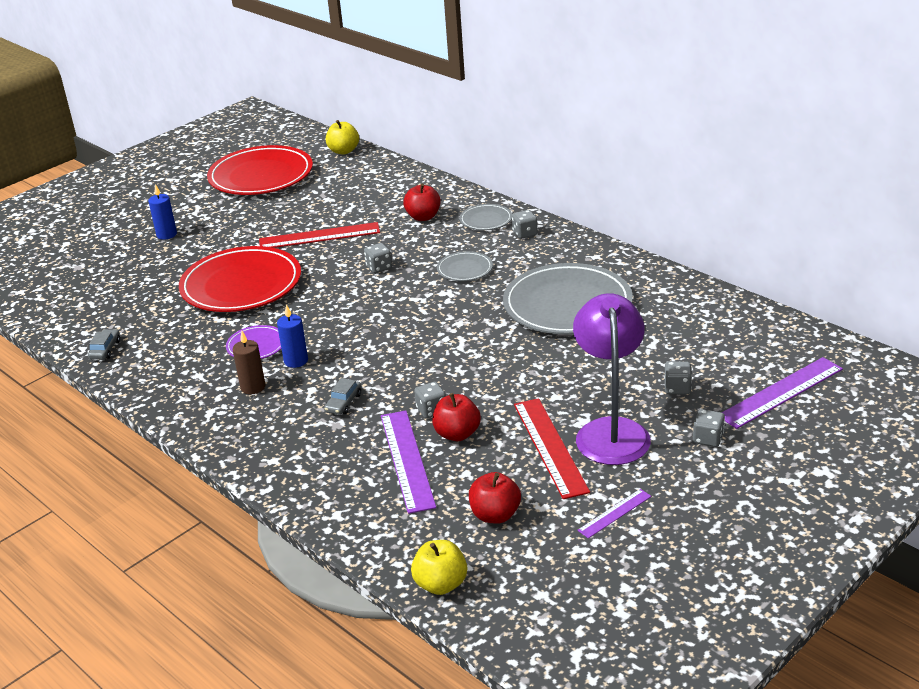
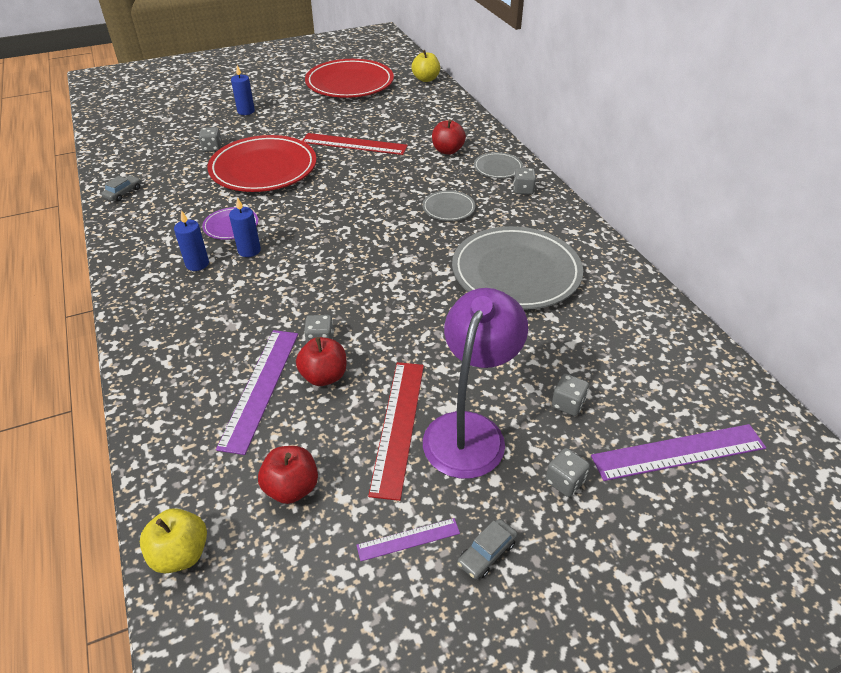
camera: 20 degrees right, 10 degrees up
brown candle [233,331,265,395] -> blue candle [174,210,209,271]
grey car [324,378,361,415] -> grey car moved to [457,519,518,580]
grey dice [364,243,392,273] -> grey dice moved to [199,127,222,152]

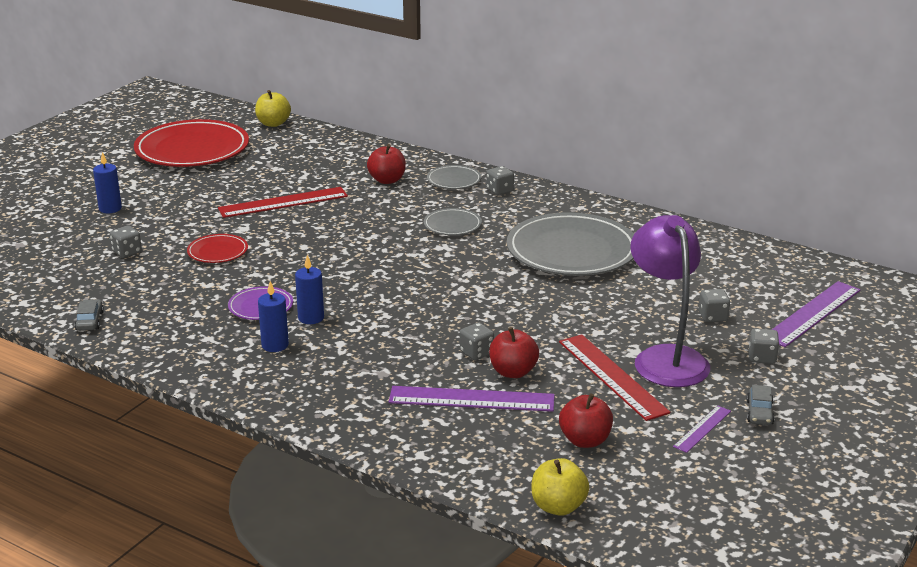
camera: 35 degrees left, 15 degrees down
red plate [207,135,317,192] -> red plate [187,234,248,263], size x0.46
purple ruler [216,330,298,455] -> purple ruler turned 60 degrees counterclockwise [389,386,555,412]

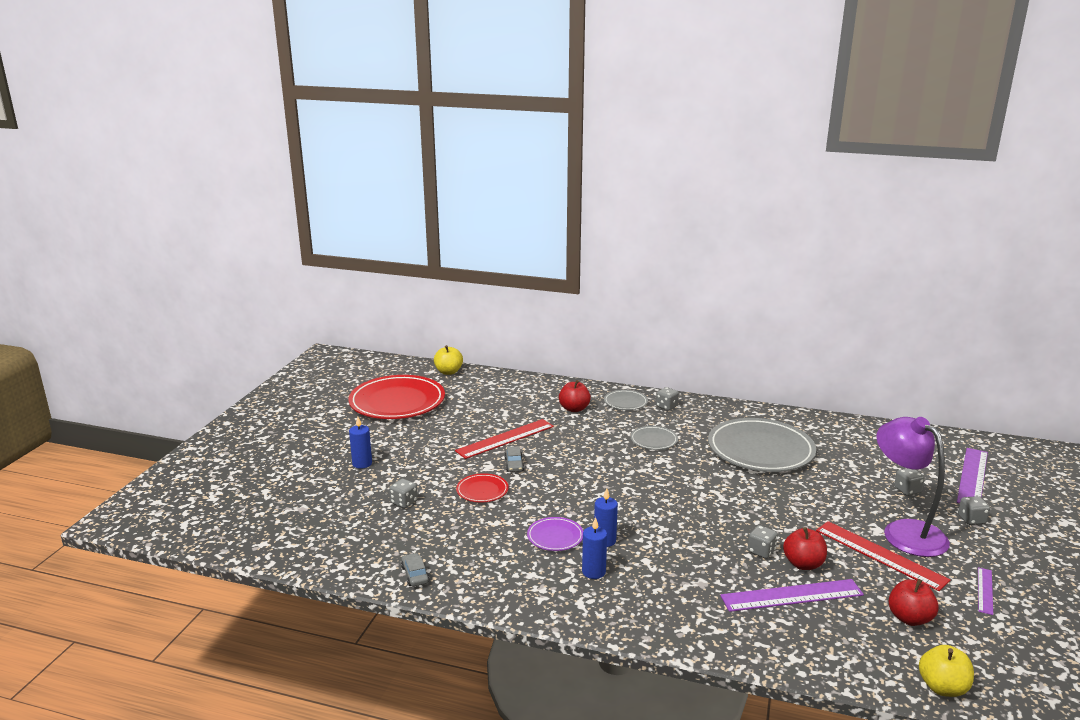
camera: 15 degrees left, 5 degrees down
grey car [746,385,775,425] -> grey car moved to [505,446,524,472]

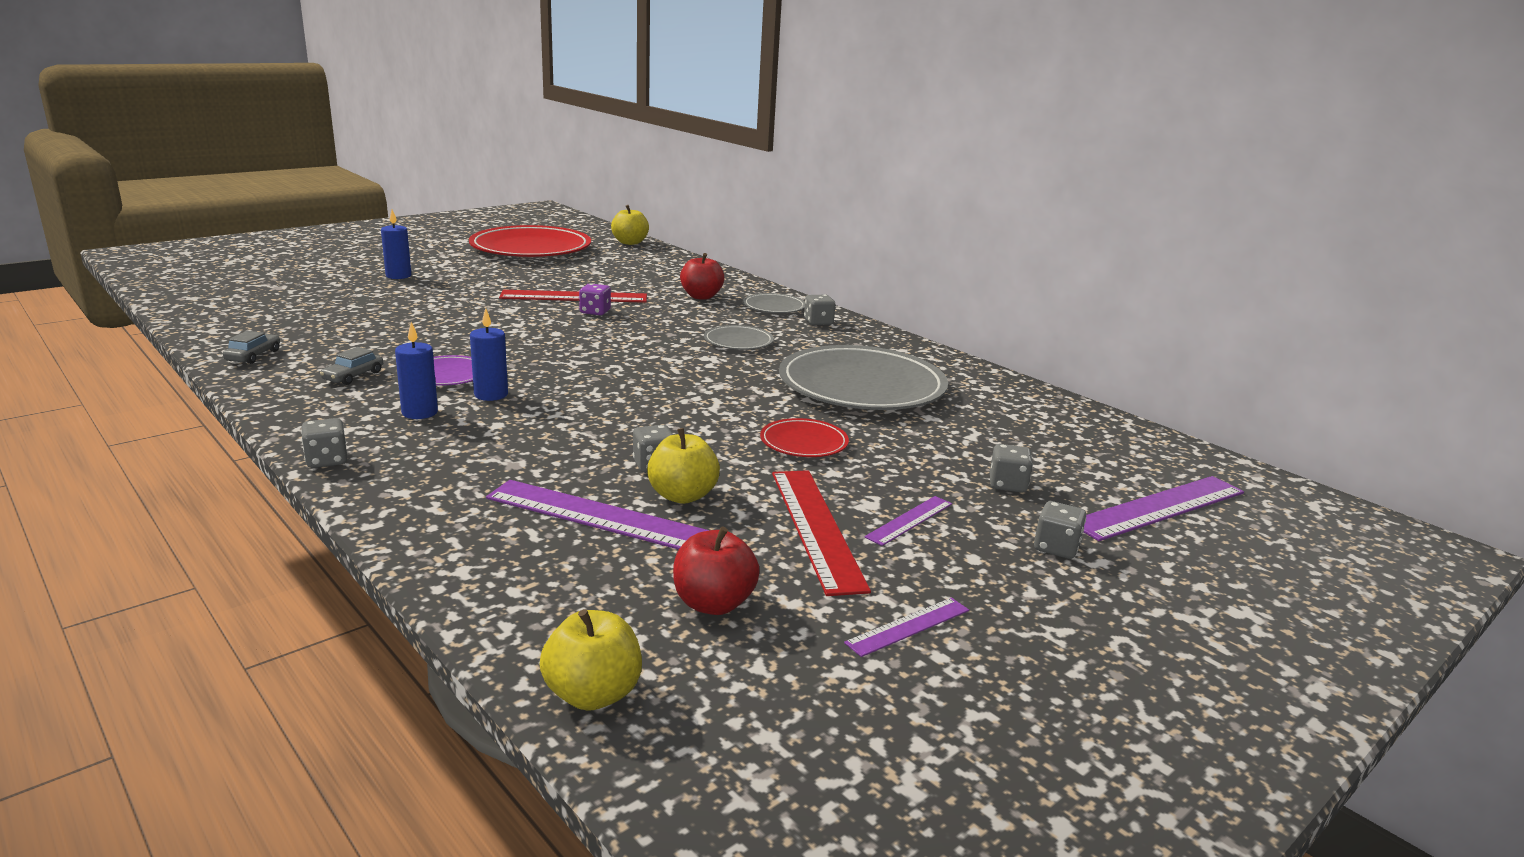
camera: 30 degrees right, 0 degrees up
grey dice [389,479,417,508] -> grey dice moved to [301,418,348,468]
red plate [456,473,509,502] -> red plate moved to [760,418,849,457]
grey car [505,446,524,472] -> grey car moved to [320,347,383,385]
red apple [783,527,827,570] -> yellow apple [647,428,720,504]
purple lamp [876,417,950,557] -> purple ruler [864,496,952,546]
none -> purple dice [579,283,611,315]

